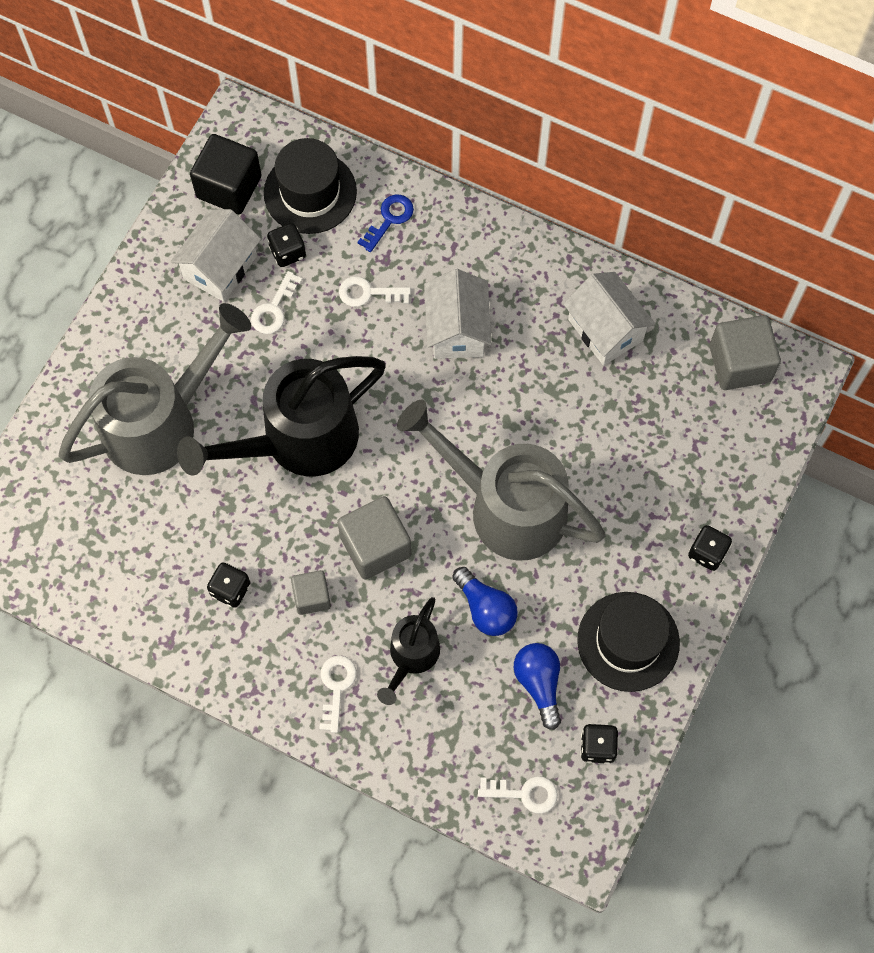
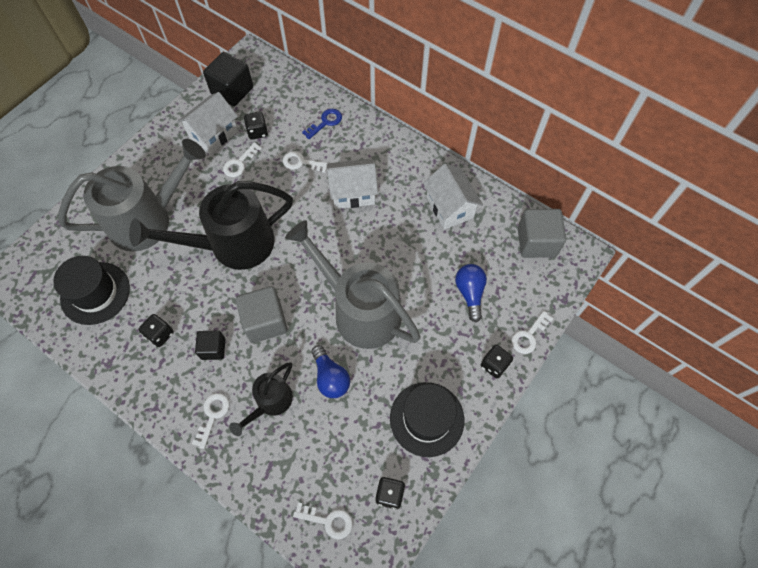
camera: 10 degrees right, 5 degrees down
black hat [264,138,357,234] -> black hat moved to [53,256,130,325]
grey cube [291,570,331,615] -> black cube [195,331,225,360]
white house [424,269,492,359] -> white house turned 75 degrees clockwise [327,159,378,209]
blue light bulb [514,643,561,730] -> blue light bulb moved to [455,264,487,322]
none -> white key [511,311,554,354]

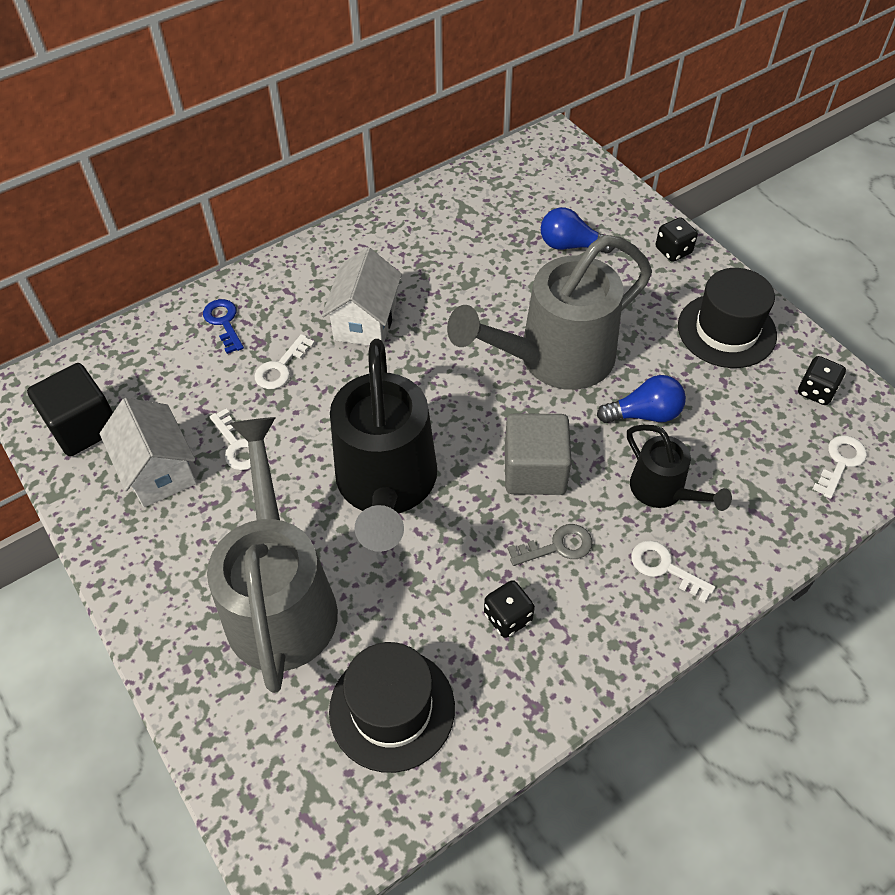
camera: 70 degrees left, 10 degrees down
black cube [195,331,225,360] -> grey key [507,524,592,566]
black dice [244,112,268,140] -> none
white house [423,164,483,230] -> none
white key [511,311,554,354] -> none
grey cube [518,209,566,258] -> none

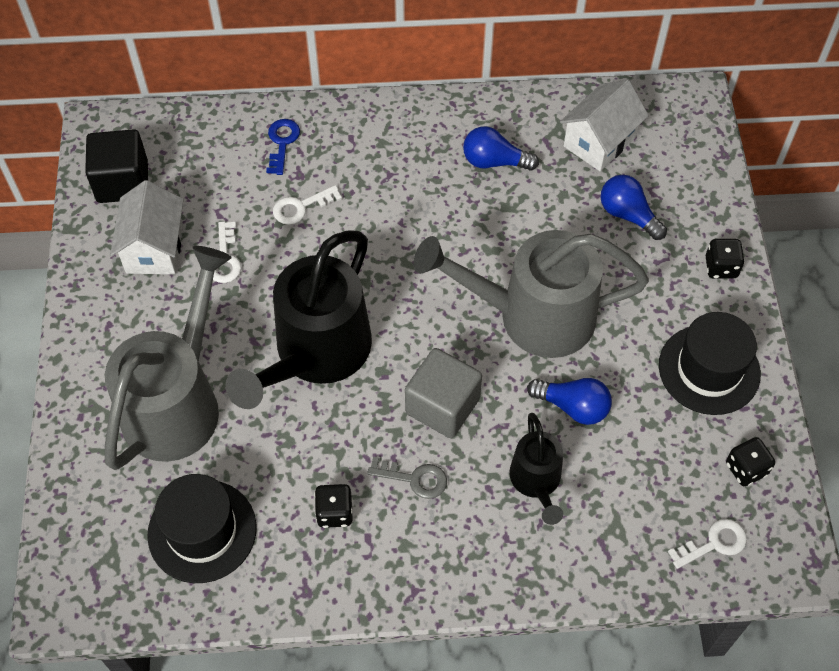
camera: 30 degrees right, 5 degrees up
white house [322,247,402,346] -> white house moved to [560,80,649,171]
white key [631,540,715,603] -> none
none -> blue light bulb [463,126,539,171]

